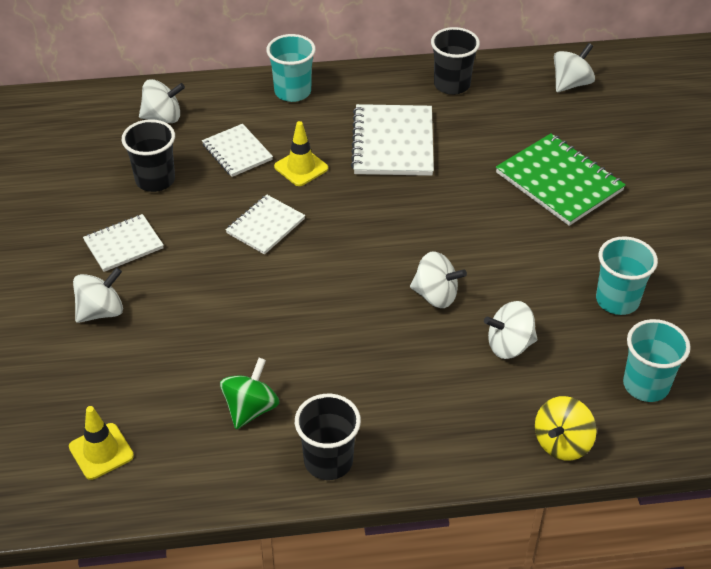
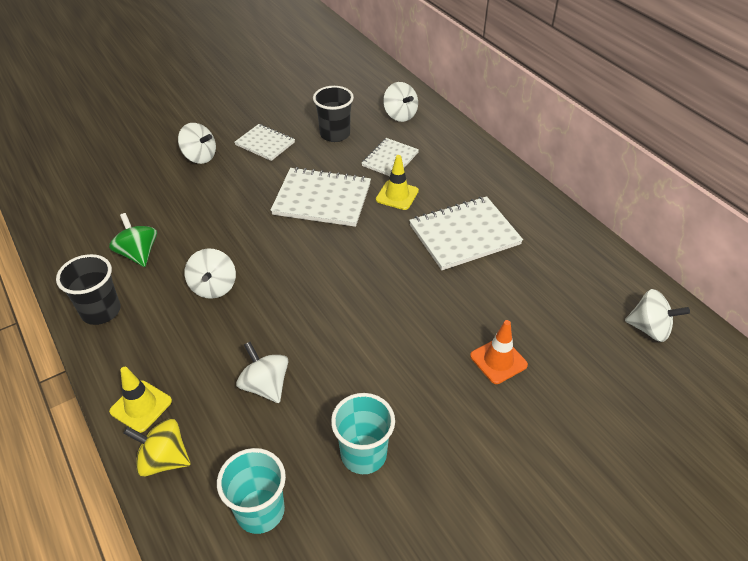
camera: 65 degrees right, 0 degrees up
yellow traffic cone [69,406,134,480] -> yellow traffic cone moved to [109,367,172,433]
green spinning top [220,358,279,429] -> green spinning top turned 120 degrees counterclockwise [109,213,157,267]
white notebook [226,195,305,255] -> white notebook [271,167,371,227], size x1.65
turquoise cup [266,34,316,102] -> none
white spinning top [410,251,467,308] -> white spinning top moved to [184,249,236,299]
black cup [431,27,480,95] -> none
green notebook [496,133,626,226] -> orange traffic cone [470,320,528,384]

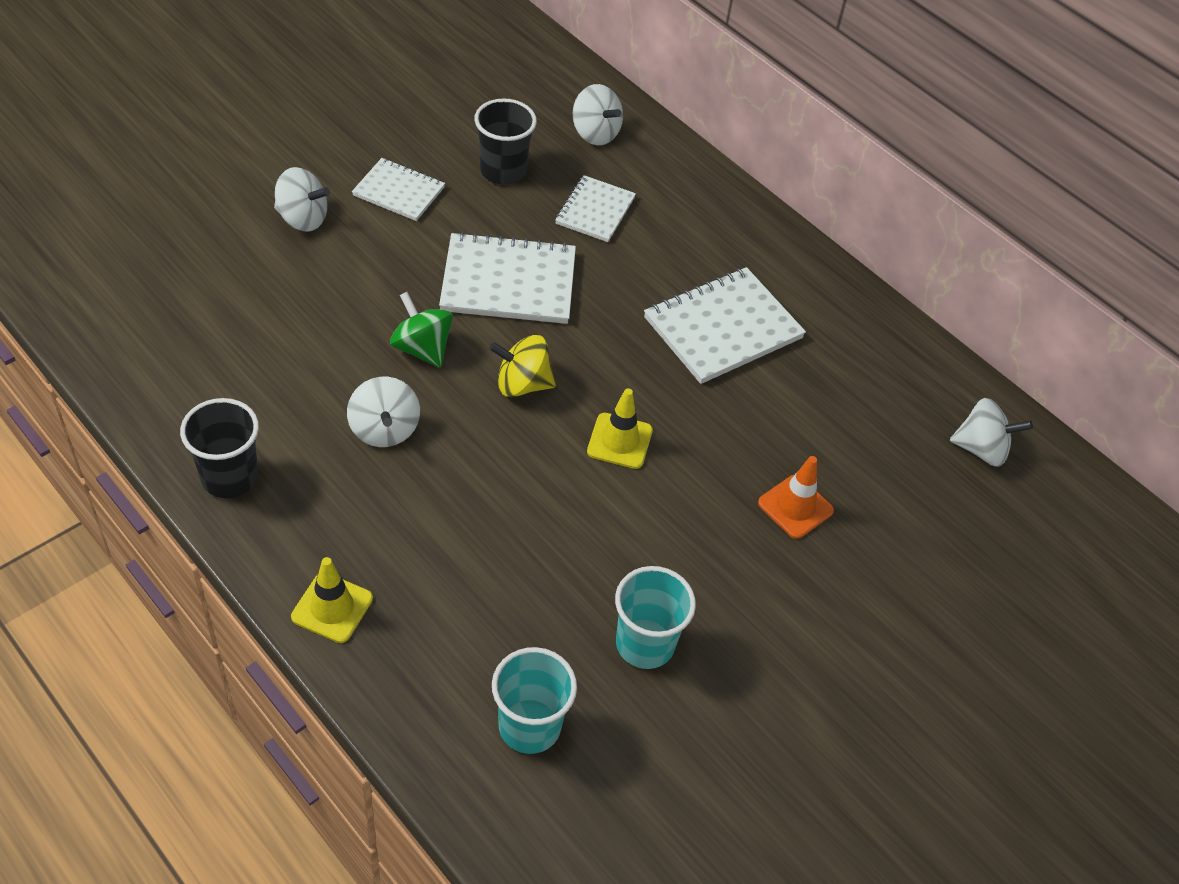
camera: 15 degrees left, 5 degrees up
green spinning top [109,213,157,267] -> green spinning top moved to [390,292,453,368]
yellow spinning top [123,419,191,477] -> yellow spinning top moved to [489,335,556,397]
white spinning top [236,342,289,403] -> none
yellow traffic cone [376,155,419,210] -> yellow traffic cone moved to [587,388,653,469]

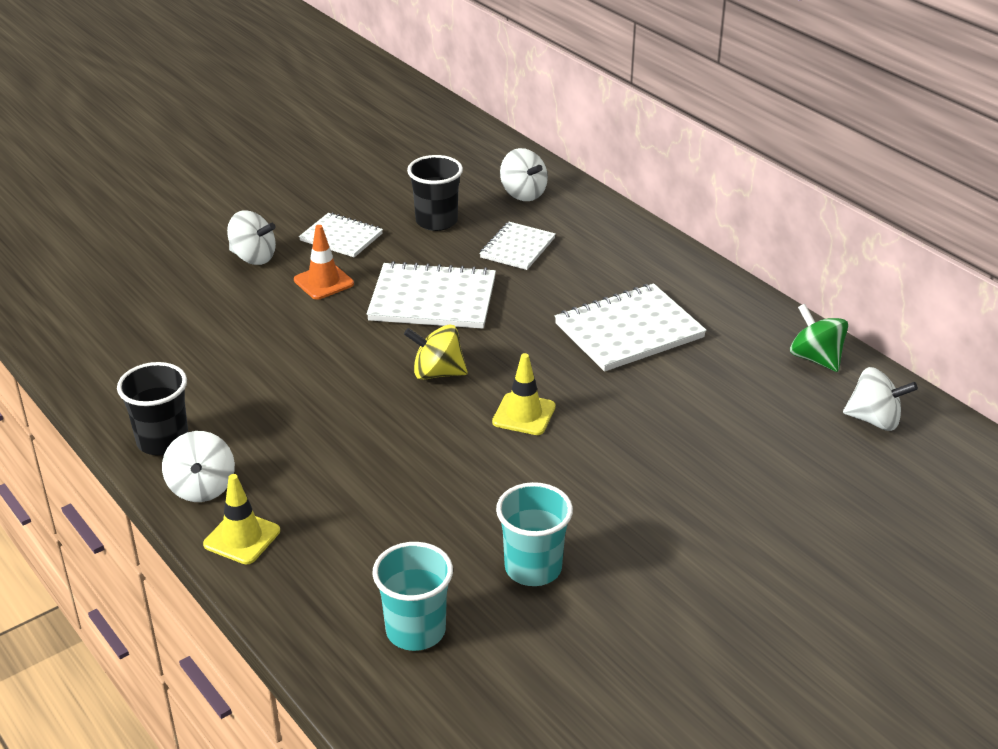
camera: 10 degrees right, 15 degrees down
white spinning top [347,377,420,447] -> white spinning top moved to [162,431,235,502]
green spinning top [390,292,453,368] -> green spinning top moved to [790,304,848,372]
orange traffic cone [758,456,834,539] -> orange traffic cone moved to [294,225,354,300]

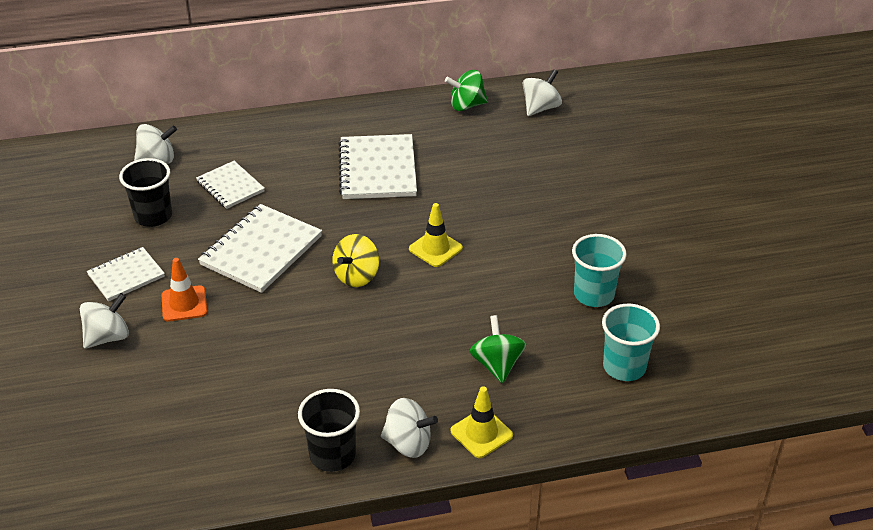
camera: 65 degrees left, 5 degrees up
none -> green spinning top [470,315,526,383]

